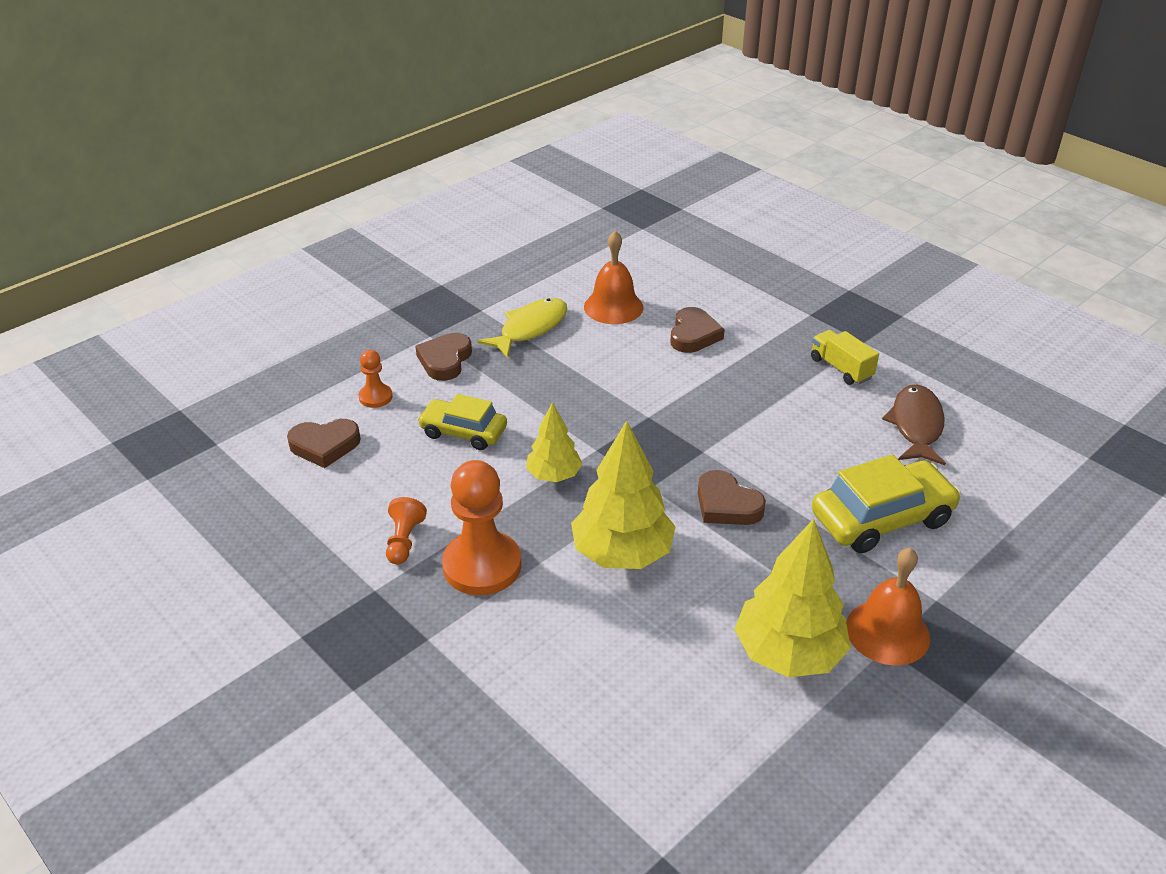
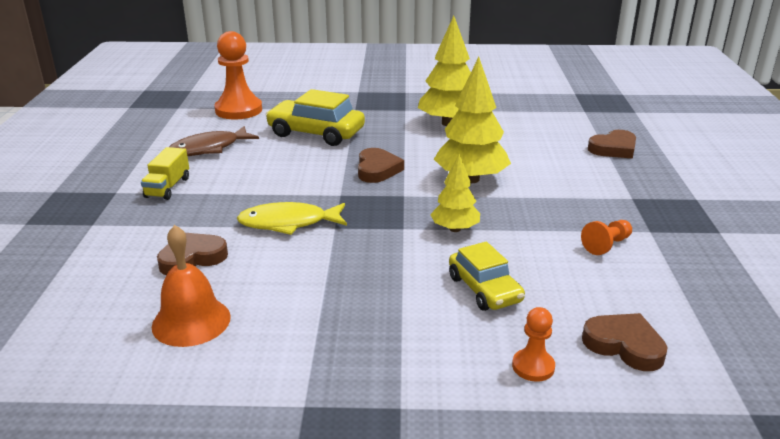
camera: 135 degrees left, 10 degrees down
brown heart [415,333,472,381] -> brown heart moved to [588,130,636,159]
orange pawn [442,460,521,595] -> orange pawn moved to [215,31,262,119]
yellow fish [478,298,567,358] -> yellow fish moved to [237,202,347,235]
orange bell [846,548,930,665] -> none

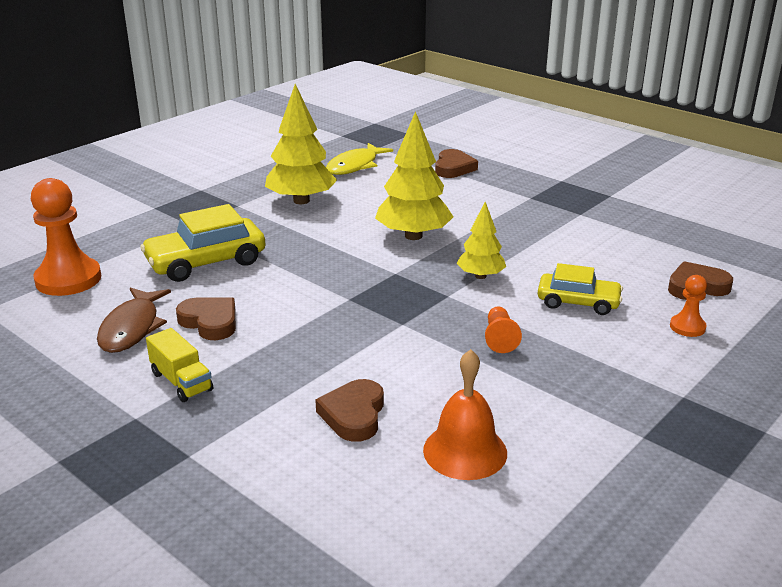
camera: 50 degrees left, 0 degrees up
yellow fish [237,202,347,235] -> yellow fish moved to [326,143,393,175]
brown heart [358,148,404,183] -> brown heart moved to [176,297,236,340]
orange pawn [581,220,632,255] -> orange pawn moved to [485,307,522,353]

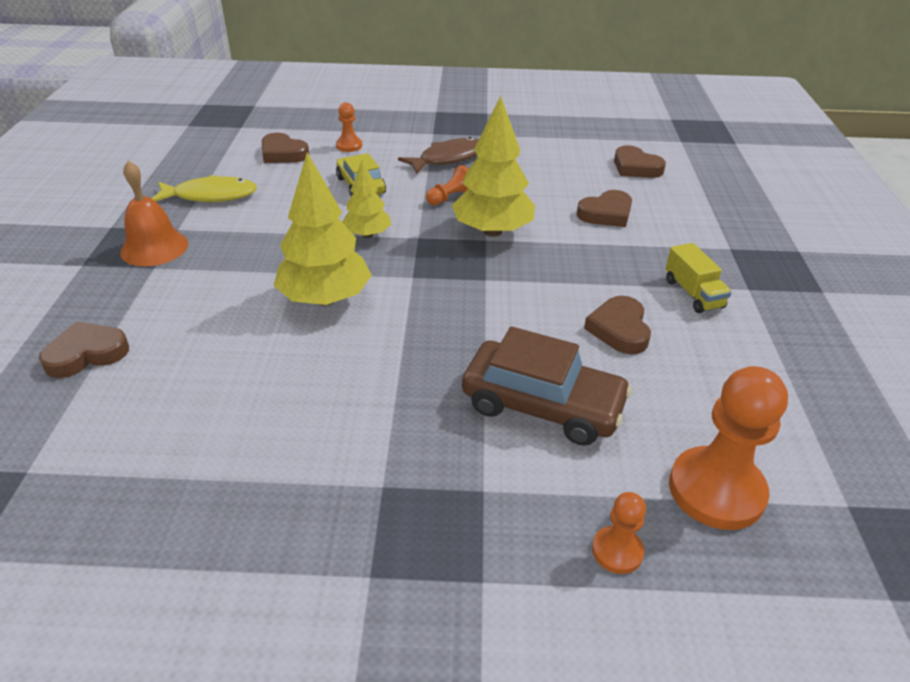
camera: 130 degrees left, 10 degrees up
brown fish [97,287,171,353] -> brown fish moved to [398,137,479,174]
yellow car [140,204,266,282] -> brown car [462,326,632,446]
yellow truck [146,328,213,402] -> yellow truck turned 150 degrees clockwise [665,243,732,313]
yellow tree [265,84,337,204] -> yellow tree moved to [452,96,535,237]
yellow fish [326,143,393,175] -> yellow fish moved to [151,175,257,202]
orange bell [423,349,507,480] -> orange bell moved to [120,161,188,266]
none -> orange pawn [592,492,646,574]
none -> brown heart [614,145,666,178]

